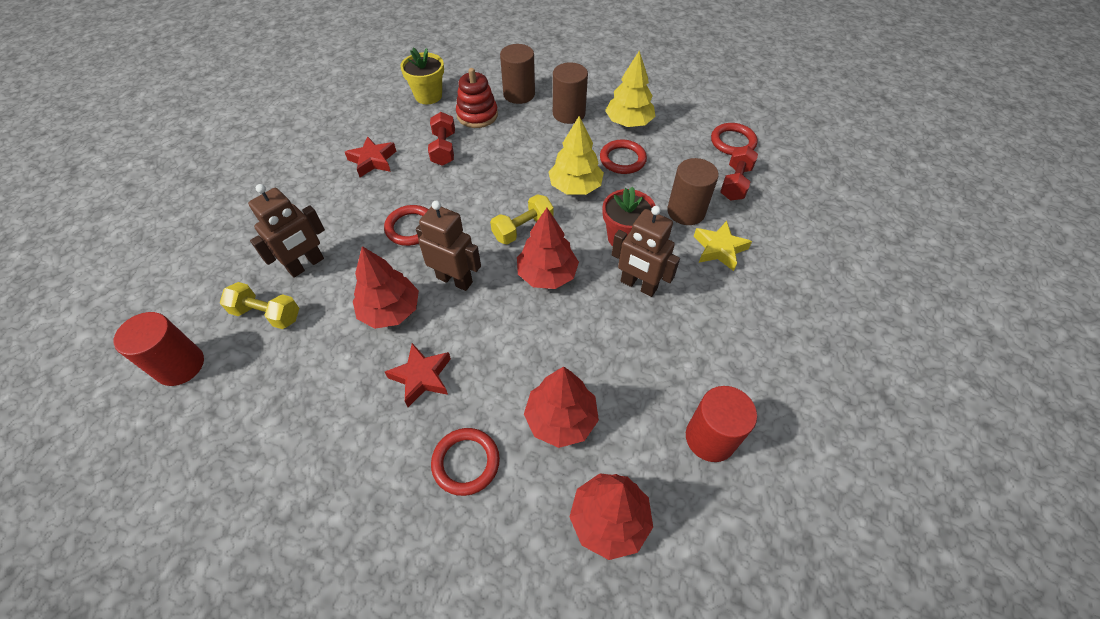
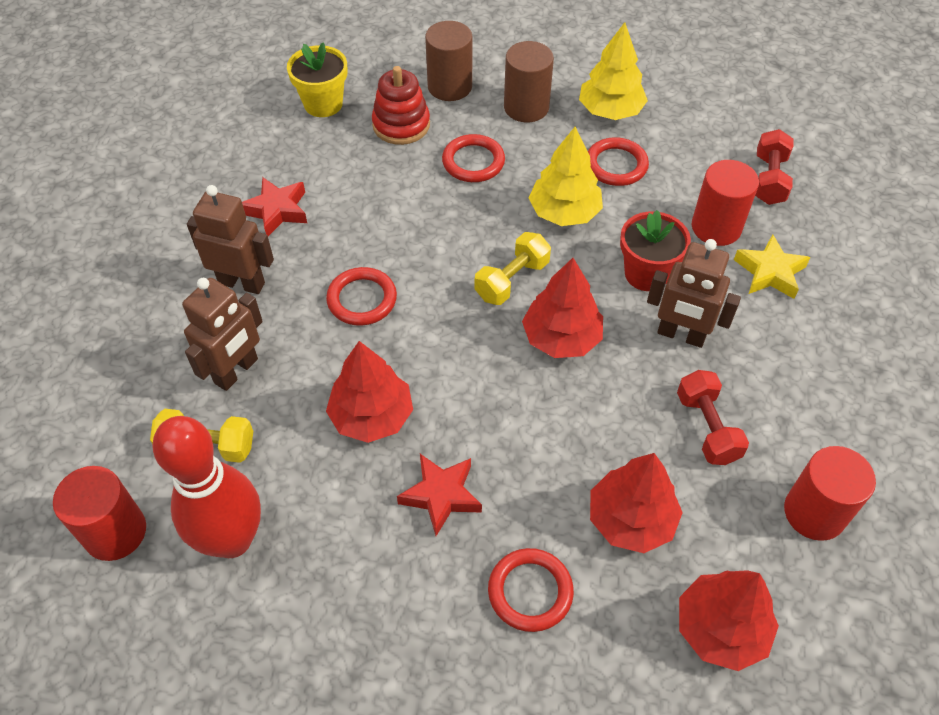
camera: 10 degrees left, 0 degrees up
brown robot [416,201,481,291] -> brown robot moved to [187,185,274,294]
red dumbbell [428,112,455,166] -> red dumbbell moved to [677,370,749,465]
brown cylinder [667,158,719,225] -> red cylinder [692,160,759,246]
red ring [711,123,758,155] -> red ring moved to [442,134,505,182]
none -> red bowling pin [152,416,261,558]

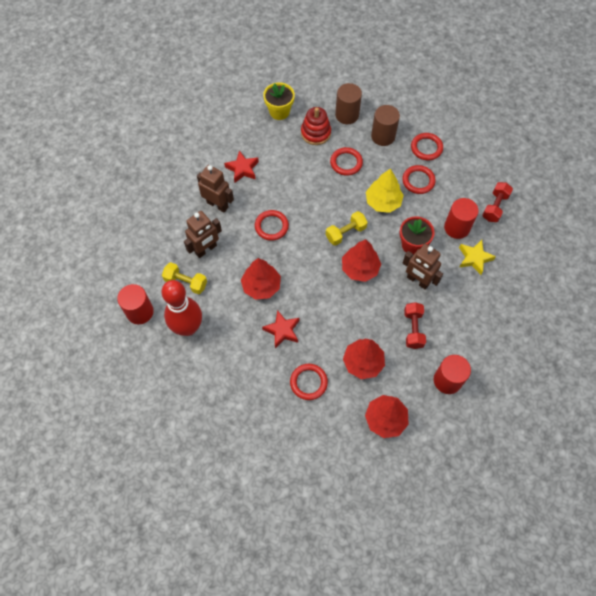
camera: 15 degrees right, 10 degrees up
yellow tree [579,22,648,120] -> red ring [411,133,443,161]

